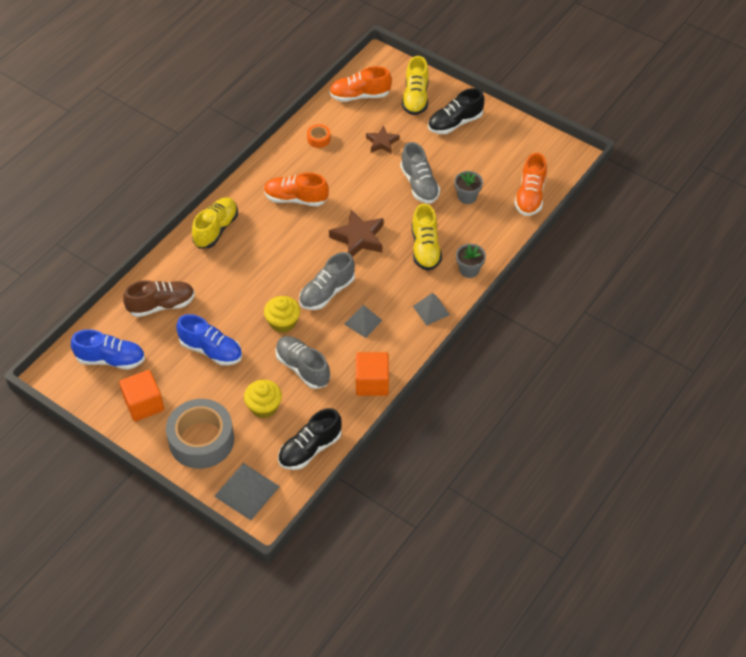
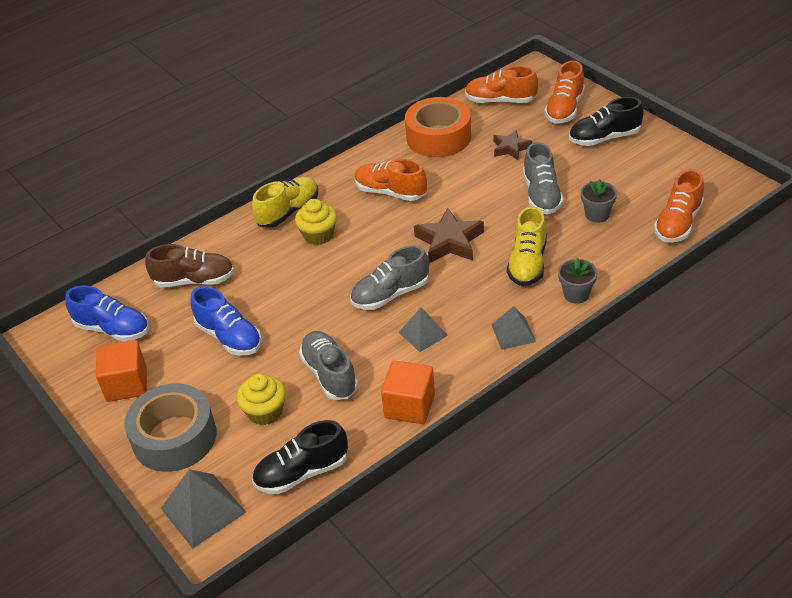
camera: 20 degrees right, 10 degrees down
yellow cupcake [264,296,300,333] -> yellow cupcake moved to [295,199,337,245]
orange tape [307,124,331,148] -> orange tape [405,97,471,157], size x2.36
yellow shoe [402,56,429,115] -> orange shoe [545,61,585,124]

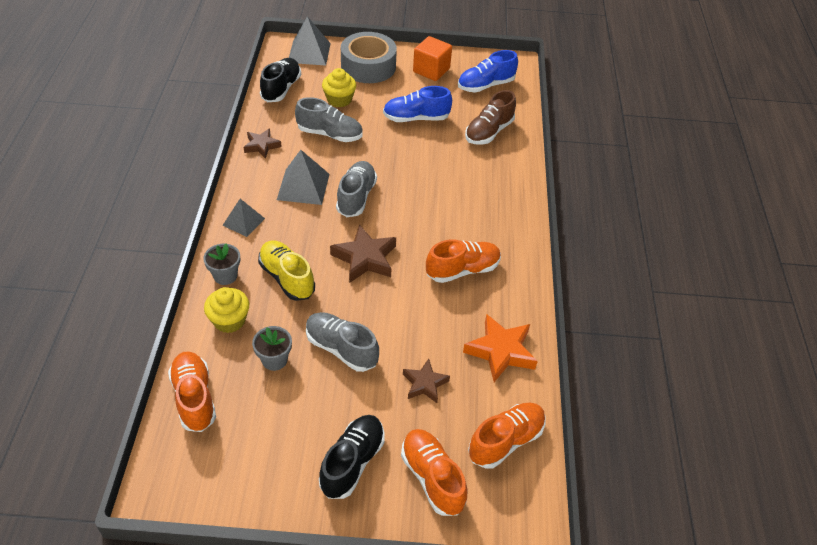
camera: 125 degrees right, 5 degrees up
yellow shoe [252,177,318,228] -> none
yellow cupcake [295,199,337,245] -> yellow cupcake moved to [204,287,249,333]
orange cube [381,360,435,424] -> brown star [244,129,282,159]
grey pyramid [399,307,448,352] -> grey pyramid [277,150,329,205], size x1.56
orange tape [405,97,471,157] -> orange star [463,314,538,382]

